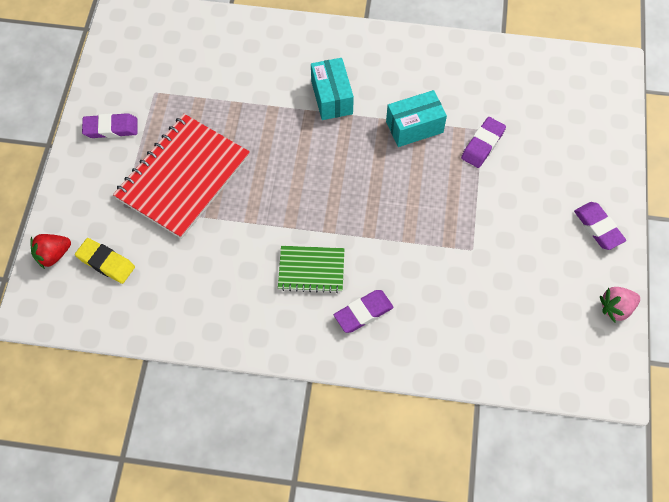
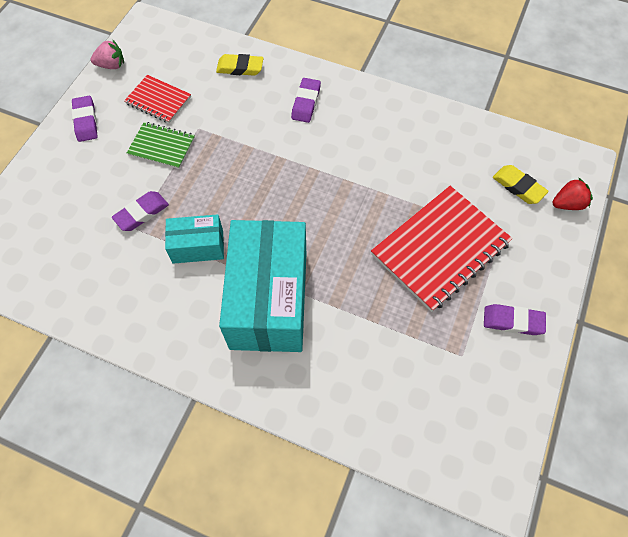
camera: 165 degrees left, 0 degrees up
green notebook [278,246,344,293] -> green notebook moved to [127,122,195,169]
turquoise box [311,58,354,120] -> turquoise box [219,220,306,352], size x2.01
purple eraser [334,290,394,333] -> purple eraser turned 60 degrees counterclockwise [291,78,321,123]
none -> red notebook [124,75,191,123]
none -> yellow eraser [216,54,263,76]

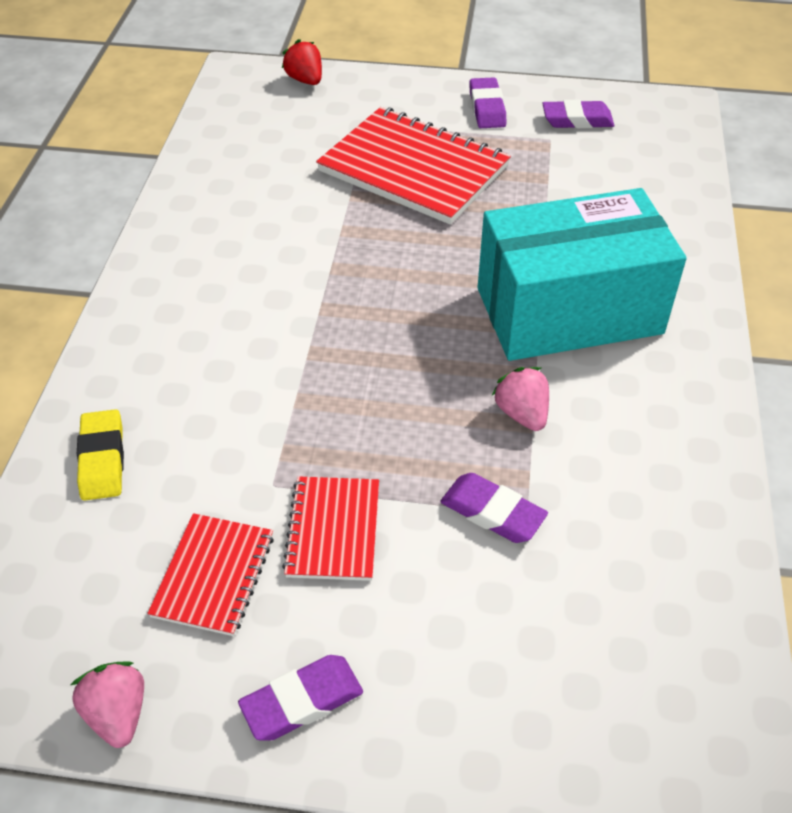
camera: 105 degrees left, 15 degrees down
green notebook [127,122,195,169] -> red notebook [282,476,379,581]
turquoise box [165,214,224,264] -> pink strawberry [492,367,549,431]
purple eraser [291,78,321,123] -> purple eraser moved to [542,100,614,129]
yellow eraser [493,165,549,204] -> none

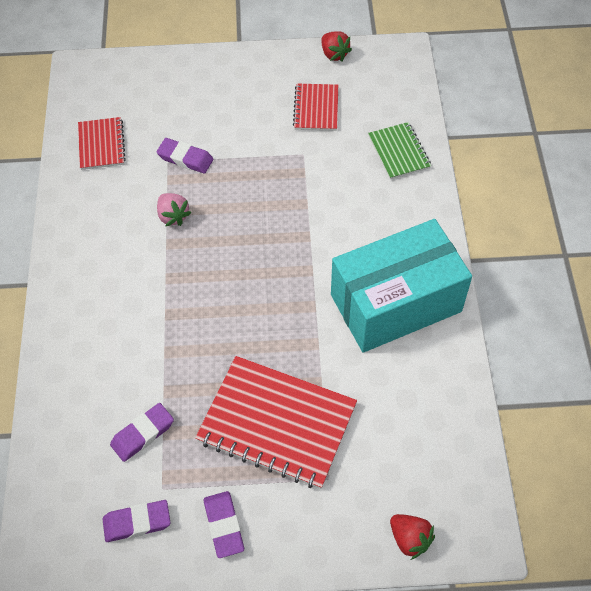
camera: 170 degrees right, 10 degrees up
pink strawberry [71,661,144,748] -> red strawberry [322,31,352,62]
yellow eraser [77,409,124,501] -> green notebook [368,122,431,179]
purple eraser [238,655,363,741] -> purple eraser moved to [110,403,174,462]
red notebook [282,476,379,581] -> red notebook moved to [78,117,126,170]
turquoise box [478,188,687,361] -> turquoise box moved to [331,219,472,353]

